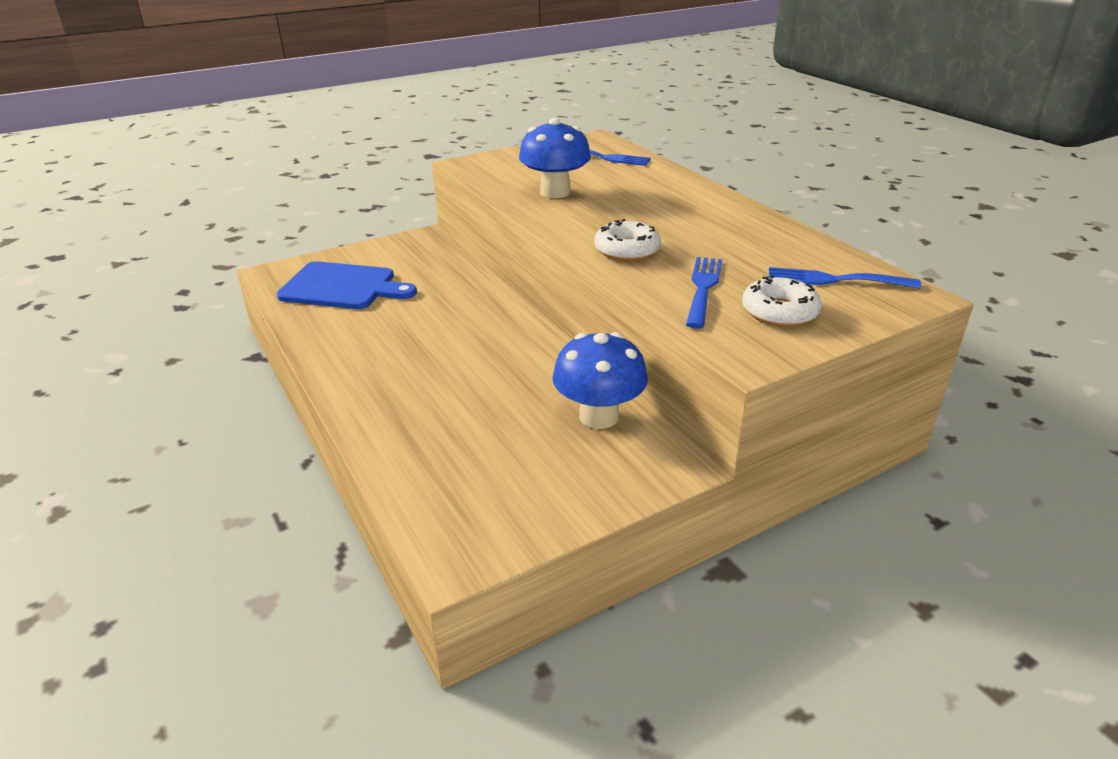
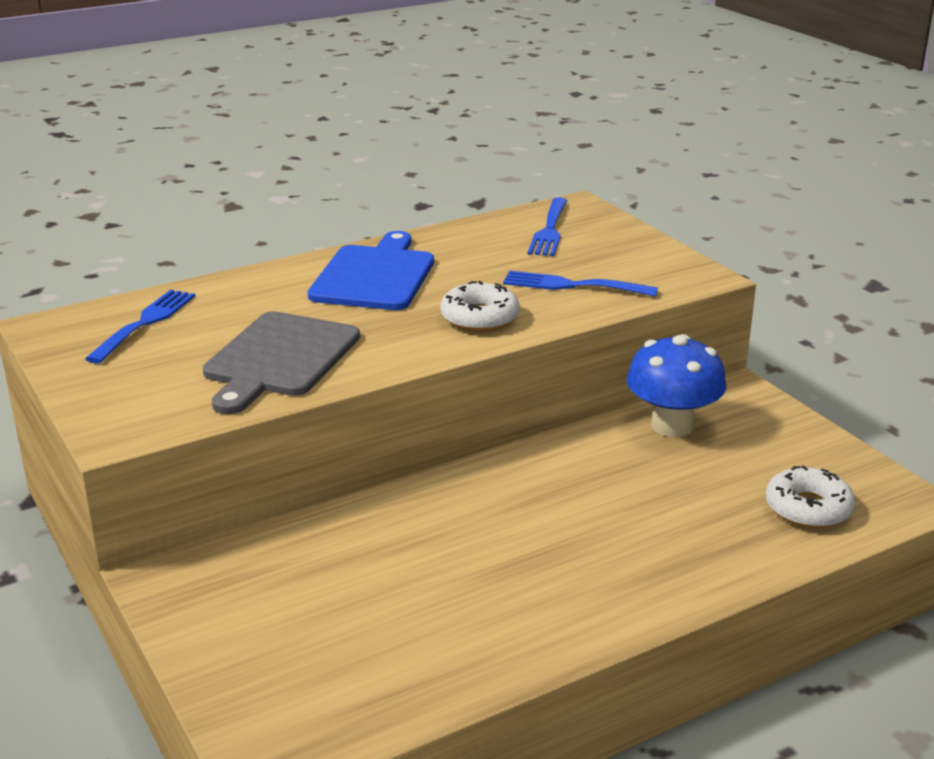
camera: 90 degrees left, 5 degrees down
blue cutting board [277,261,417,309] -> blue cutting board moved to [308,231,434,310]
blue mushroom [519,118,591,198] -> grey cutting board [203,311,360,414]
white donut [742,275,822,327] -> white donut moved to [766,465,855,528]

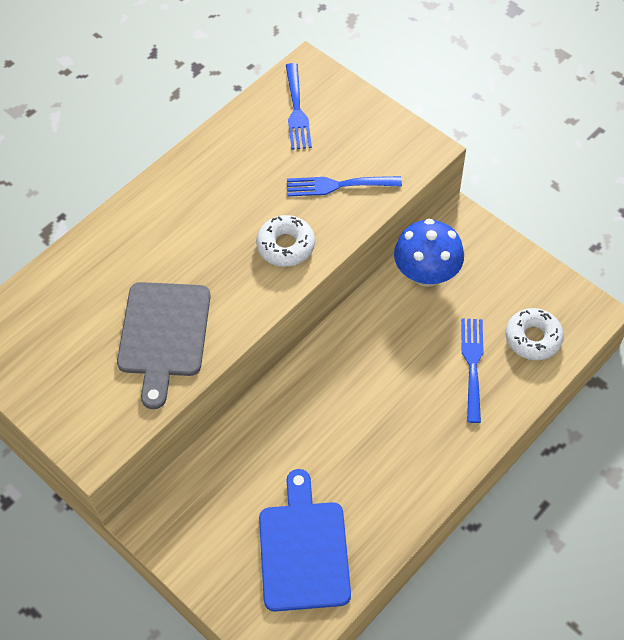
camera: 15 degrees left, 30 degrees up
blue fork [85,289,195,364] -> blue fork moved to [461,319,484,423]
blue cutting board [308,231,434,310] -> blue cutting board moved to [259,469,351,612]

